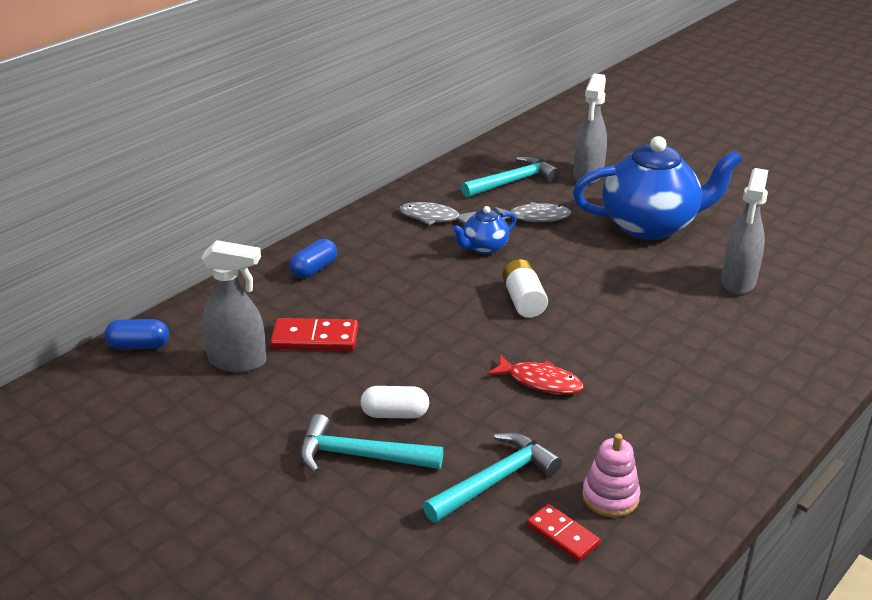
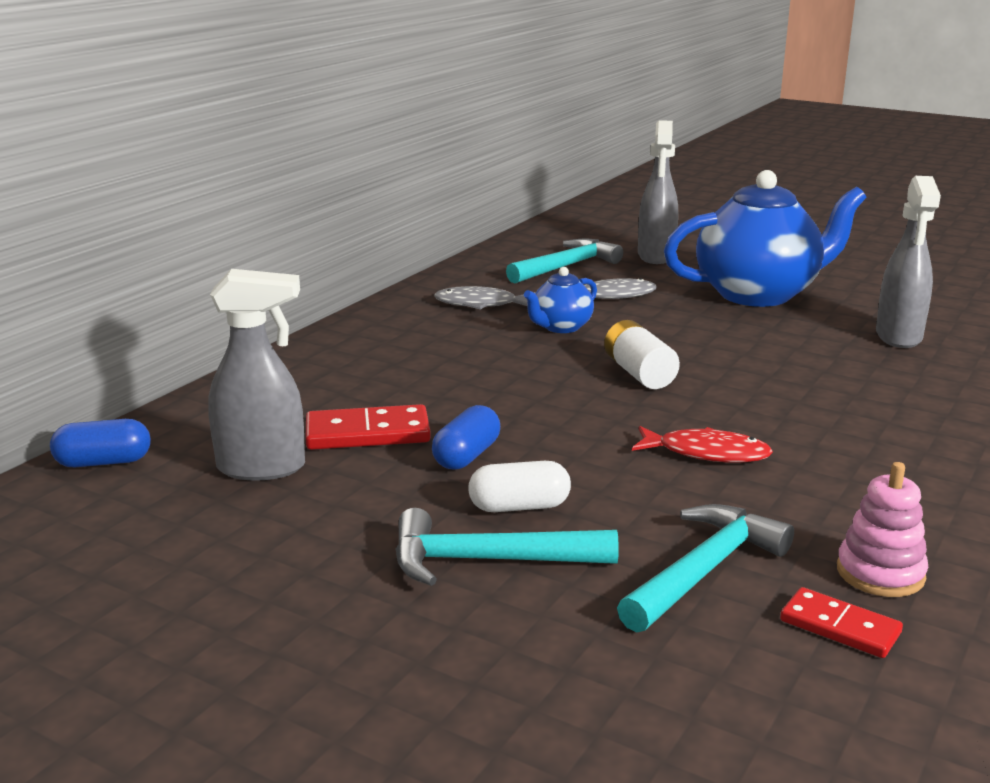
camera: 10 degrees left, 10 degrees down
blue capsule [290,239,337,278] -> blue capsule moved to [432,405,500,470]

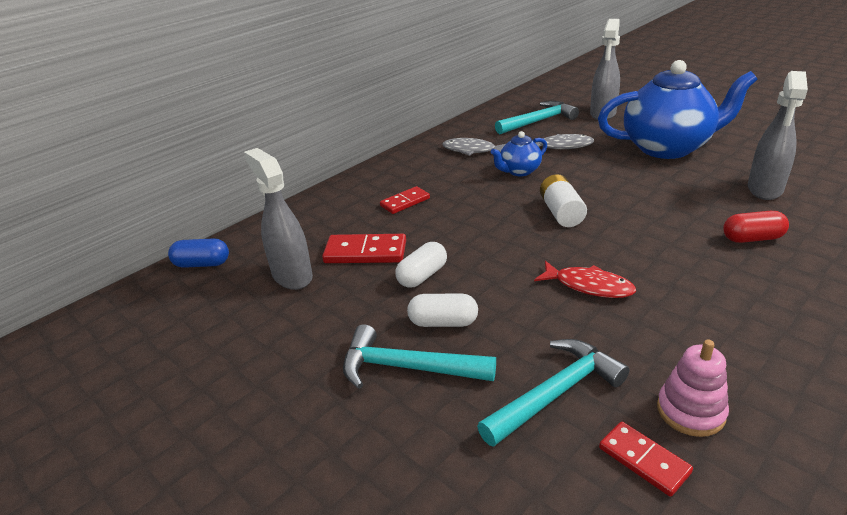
camera: 15 degrees right, 10 degrees up
grey spray bottle [208,269,305,481] -> grey spray bottle turned 135 degrees counterclockwise [244,148,313,290]
blue capsule [432,405,500,470] -> white capsule [395,242,447,288]
none -> red domino [380,186,430,214]
none -> red capsule [723,211,789,243]

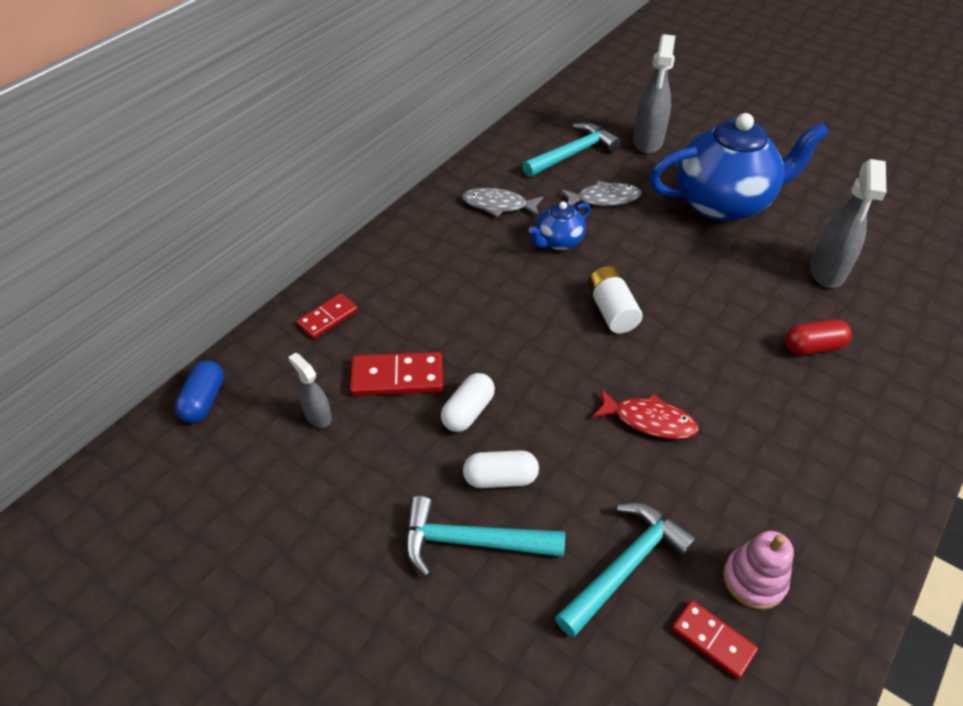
camera: 10 degrees left, 15 degrees up
blue capsule [168,238,229,268] -> blue capsule turned 75 degrees counterclockwise [175,361,224,423]
grey spray bottle [244,148,313,290] -> grey spray bottle [288,353,332,428], size x0.54
red domino [380,186,430,214] -> red domino moved to [297,293,358,339]

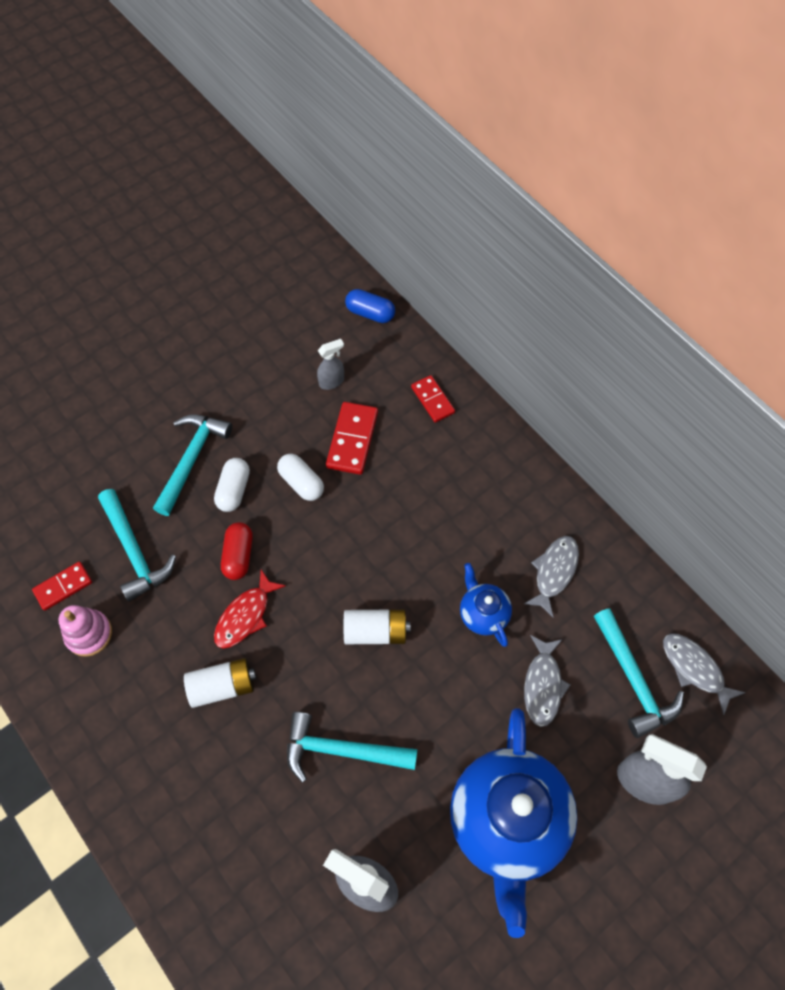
camera: 105 degrees right, 15 degrees up
red capsule [785,319,852,355] -> red capsule moved to [221,522,253,580]
none -> white battery [184,658,256,708]
none -> turquoise hammer [287,712,417,783]
none -> grey fish [663,633,746,715]

